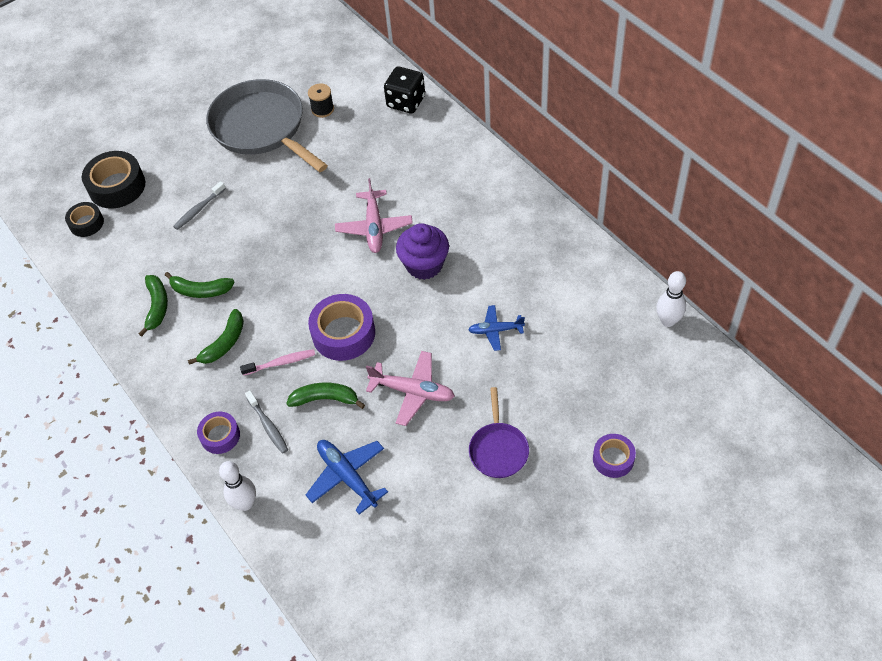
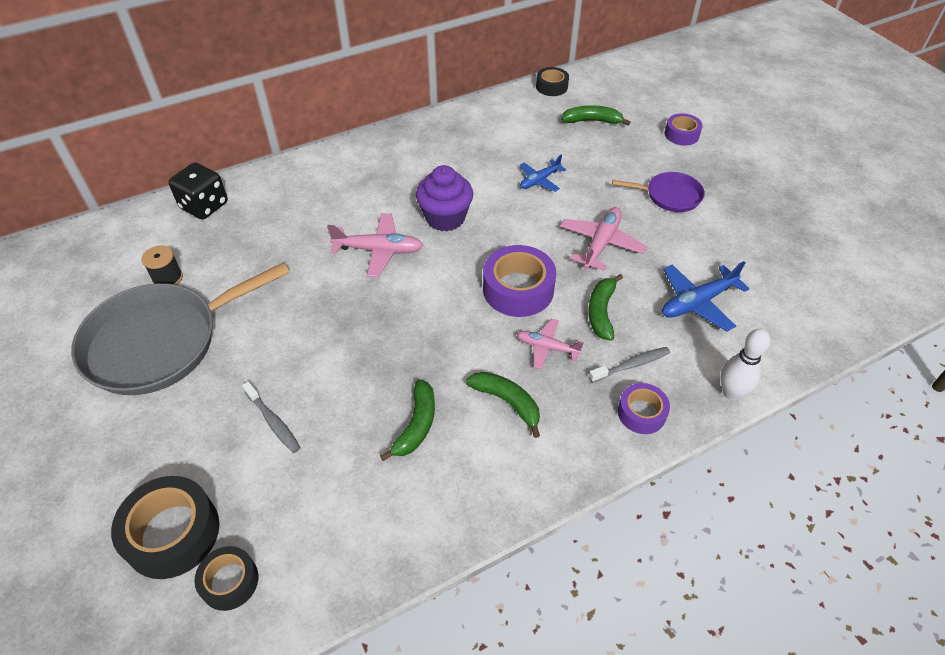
camera: 85 degrees left, 5 degrees down
green banana [139,275,168,336] -> green banana moved to [561,105,631,126]
pink toothbrush [240,349,315,376] -> pink plane [517,319,584,369]
blue plane [468,305,525,351] -> blue plane turned 45 degrees clockwise [520,155,566,192]
white bowling pin [656,271,686,327] -> black tape [536,67,569,96]

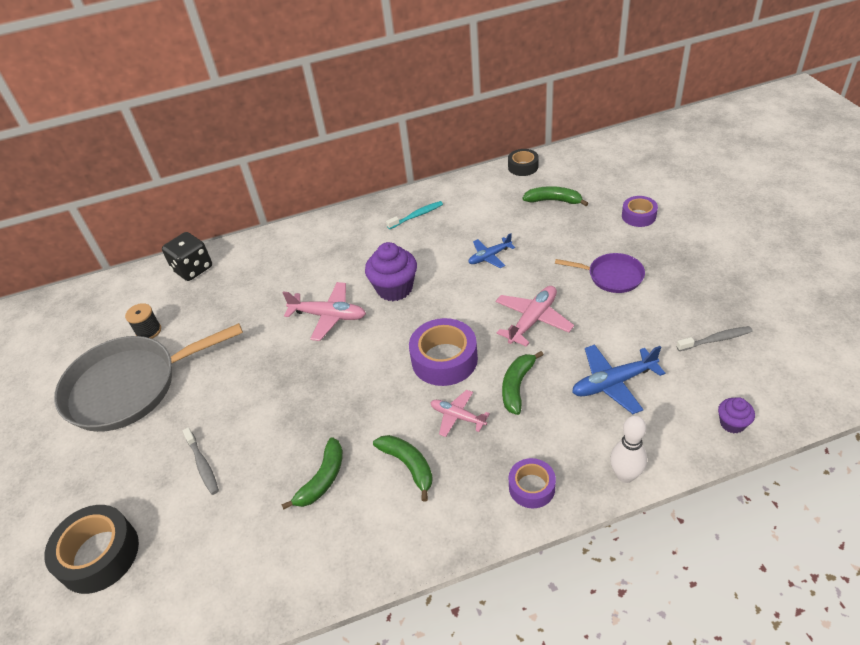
camera: 15 degrees right, 5 degrees down
black tape [194,546,258,611] -> none
grey toothbrush [589,347,670,383] -> grey toothbrush moved to [676,326,752,351]
none -> turquoise toothbrush [386,201,443,229]
none -> purple cupcake [718,397,755,433]

